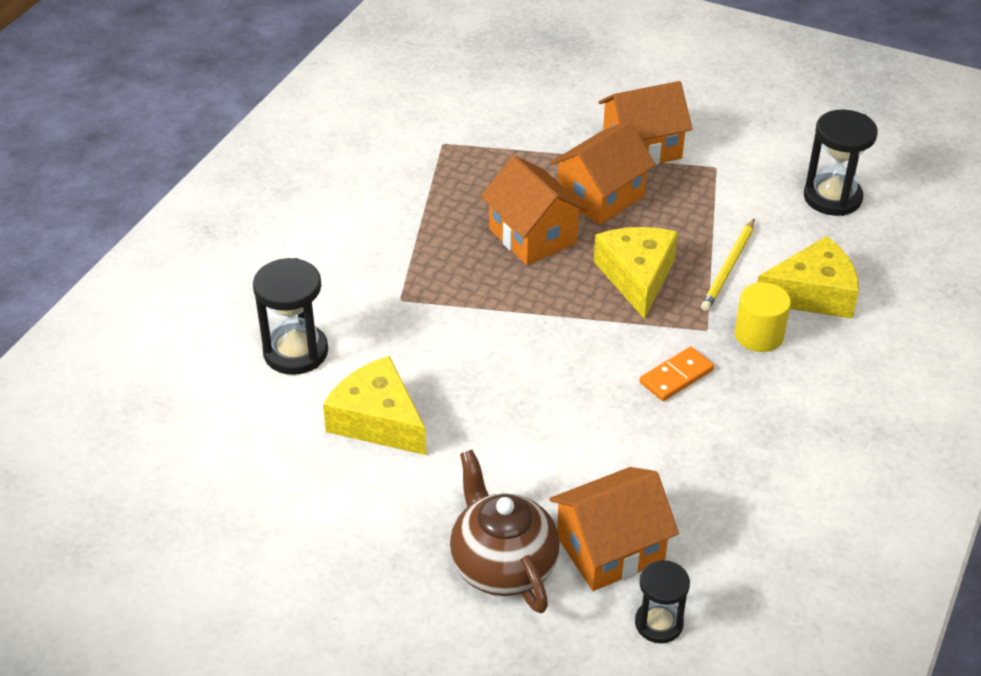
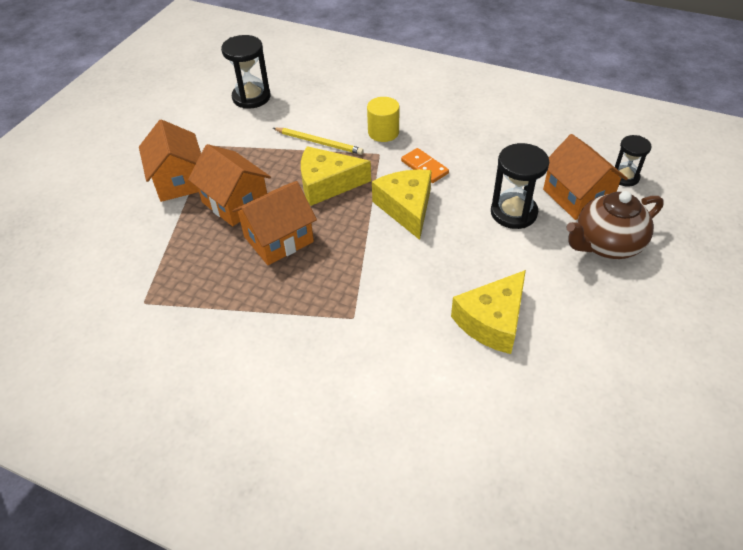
camera: 90 degrees left, 5 degrees up
black hourglass [253,258,328,375] -> black hourglass moved to [491,143,550,229]
yellow cheese [757,236,859,319] -> yellow cheese moved to [372,170,432,240]

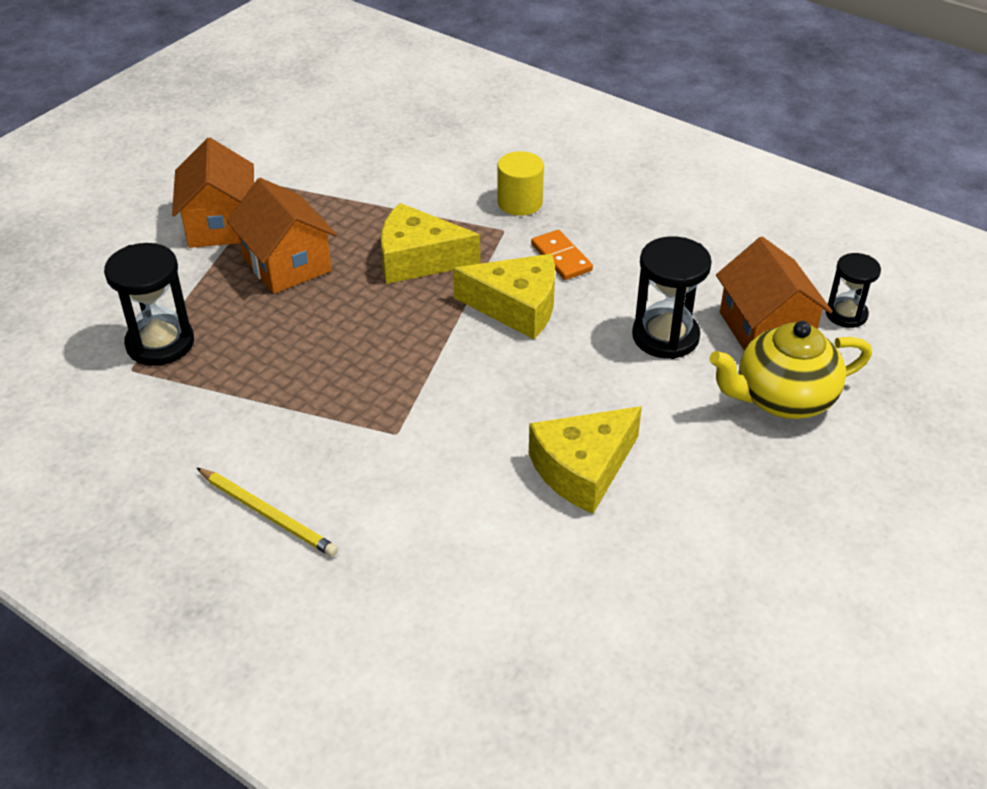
camera: 10 degrees right, 5 degrees down
black hourglass [221,35,271,109] -> black hourglass moved to [104,243,194,366]
orange house [232,181,317,265] -> none
yellow pencil [273,128,364,155] -> yellow pencil moved to [197,468,338,557]
yellow cheese [372,170,432,240] -> yellow cheese turned 105 degrees clockwise [453,254,555,339]
brown teapot [566,191,664,259] -> yellow teapot [710,321,872,419]

